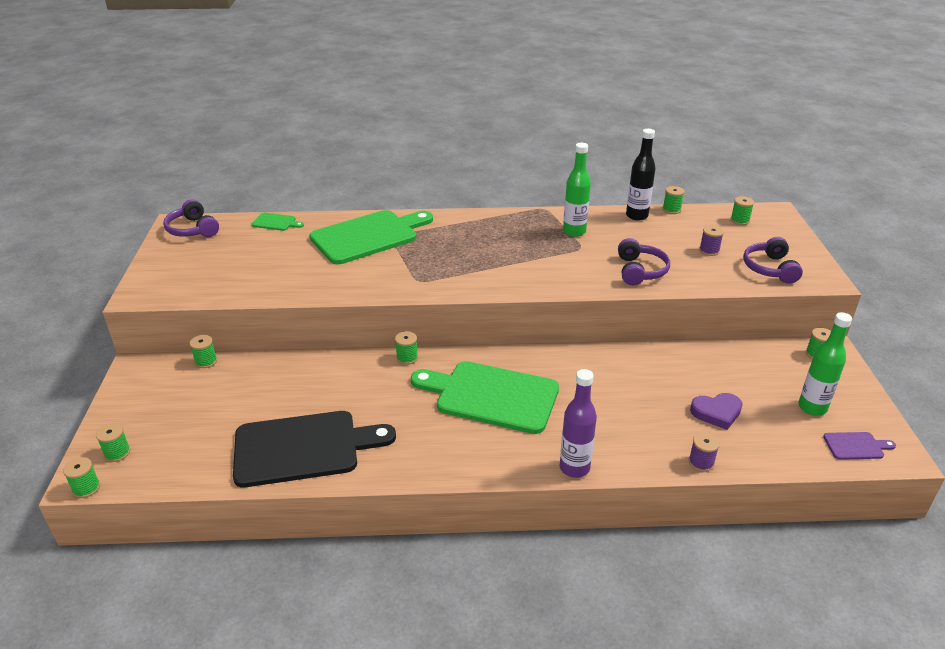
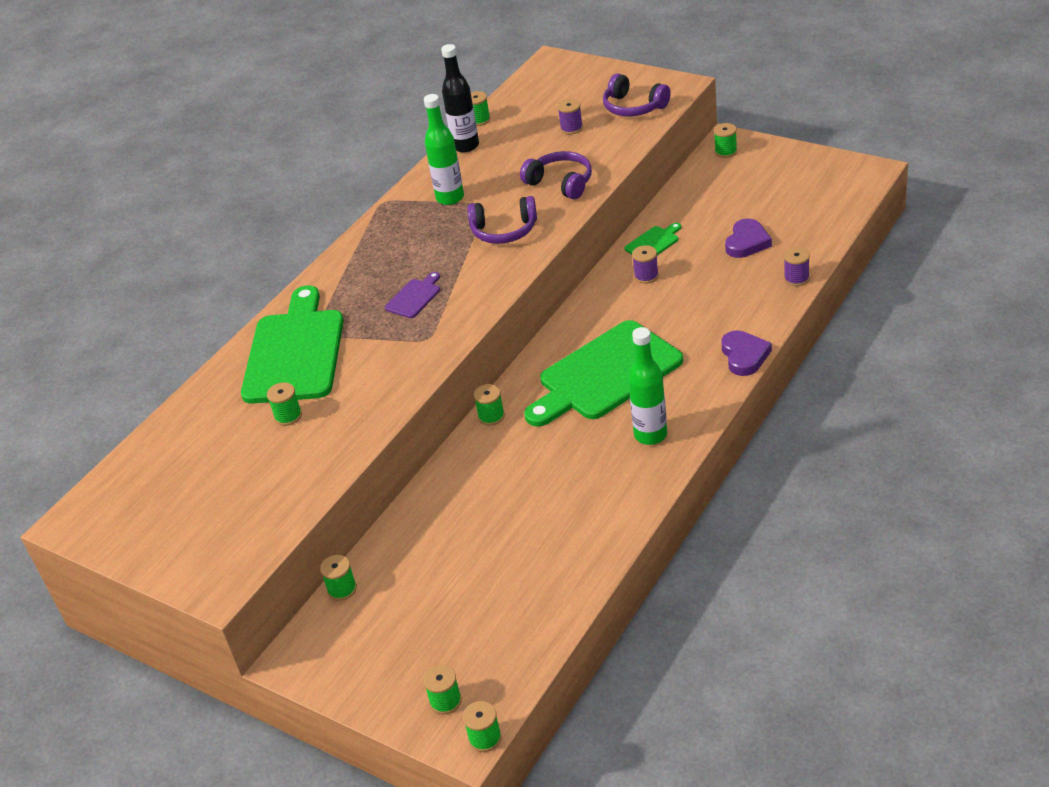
camera: 50 degrees left, 5 degrees up
purple headphones [163,199,219,237] -> purple headphones moved to [467,196,537,244]
black cutting board [233,411,396,487] -> none
green cutting board [252,213,304,231] -> green cutting board moved to [625,223,681,255]
purple bottle [560,369,597,478] -> purple heart [721,330,772,376]
green spool [730,196,754,225] -> green spool moved to [267,382,302,426]
green bottle [798,312,852,416] -> green bottle moved to [628,327,667,445]
purple cutting board [823,432,896,460] -> purple cutting board moved to [385,272,440,318]
none -> purple spool [632,245,659,284]

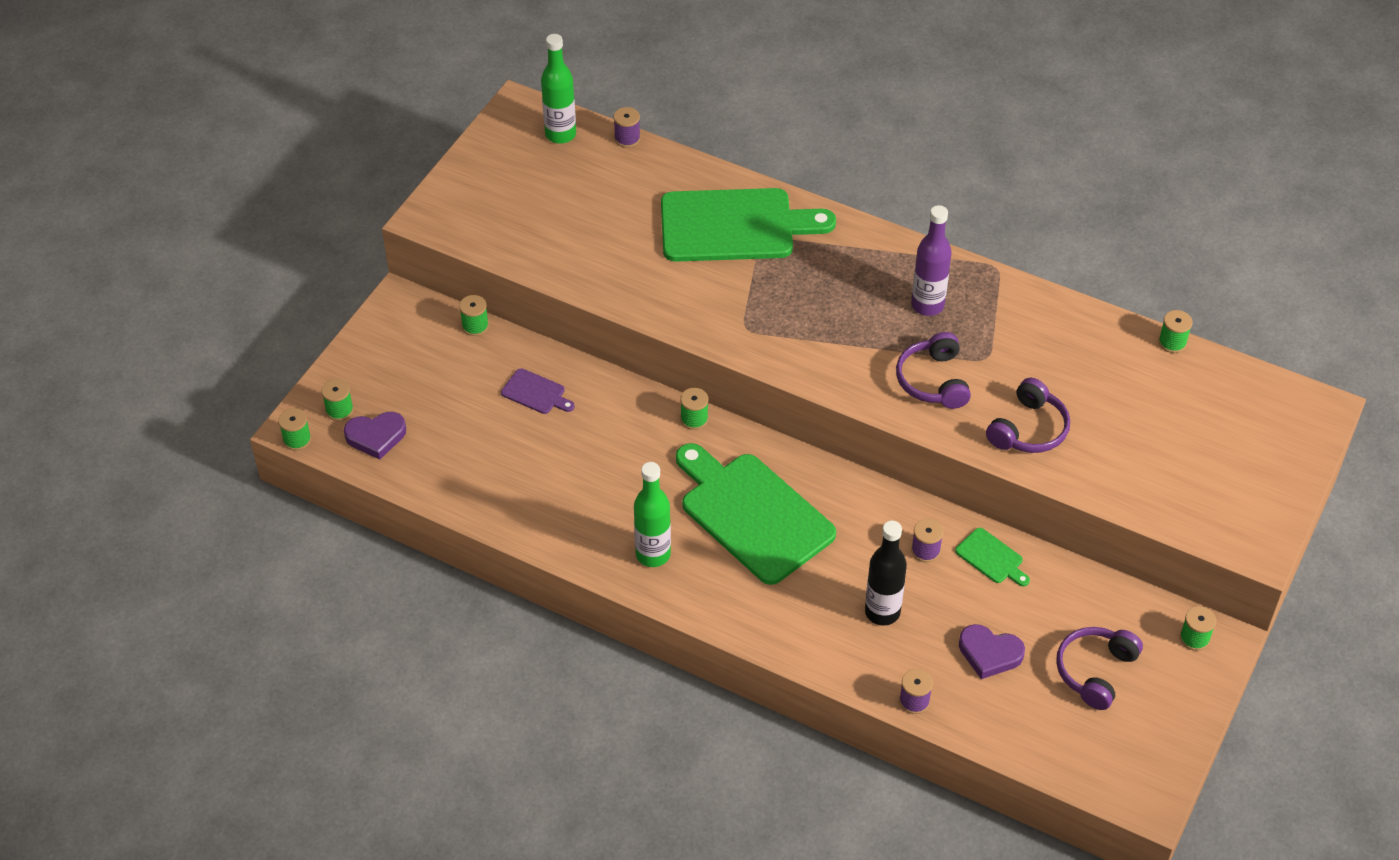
camera: 80 degrees right, 10 degrees up
green spool [267,382,302,426] -> none
purple cutting board [385,272,440,318] -> purple cutting board moved to [501,368,575,414]
green bottle [424,94,464,205] -> green bottle moved to [541,34,576,144]
black bottle [441,44,479,153] -> black bottle moved to [865,521,907,626]
purple spool [557,99,583,134] -> purple spool moved to [613,107,641,148]
purple headphones [603,73,671,116] -> purple headphones moved to [1056,627,1143,710]
purple heart [721,330,772,376] -> purple heart moved to [344,412,406,460]
none -> purple bottle [911,205,952,316]

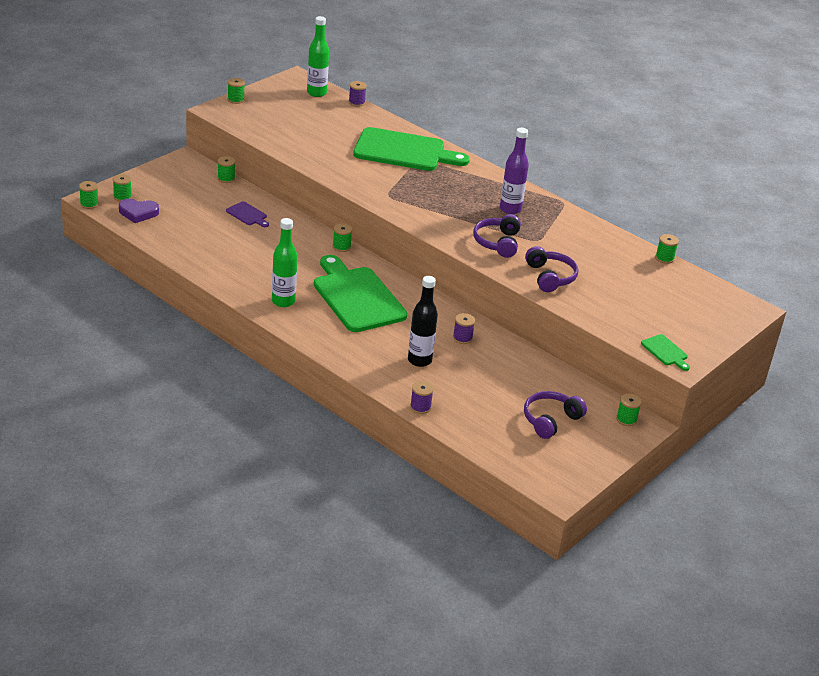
camera: 10 degrees right, 15 degrees down
green cutting board [955,528,1030,586] -> green cutting board moved to [641,334,690,371]
purple heart [959,624,1025,679] -> none
purple headphones [986,378,1070,453] -> purple headphones turned 60 degrees counterclockwise [525,246,578,292]
none -> green spool [227,78,245,104]

